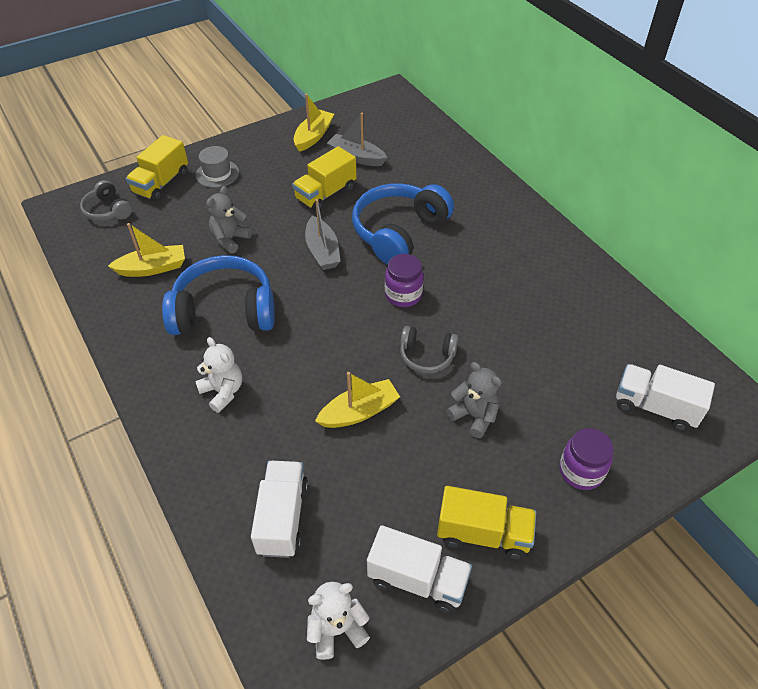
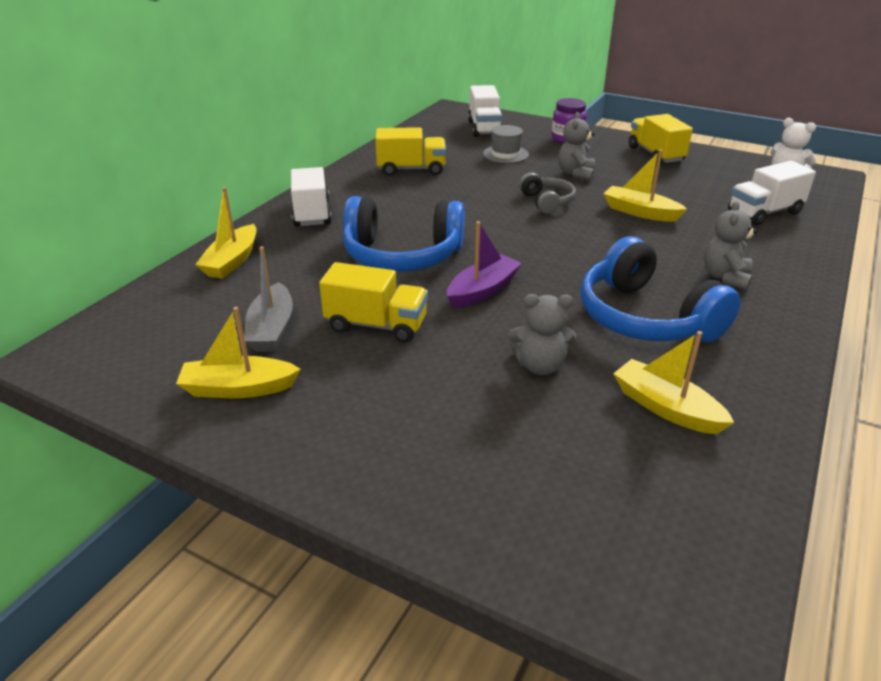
camera: 120 degrees left, 15 degrees down
grey headphones [80,180,132,221] -> none
yellow truck [126,135,188,201] -> yellow truck moved to [375,127,446,176]
white teddy bear [195,337,242,413] -> grey teddy bear [704,201,757,290]
grey hat [196,146,239,188] -> grey hat moved to [483,125,529,163]
grey boat [305,199,341,270] -> purple boat [447,221,522,308]
white truck [367,525,472,613] -> white truck moved to [291,167,332,227]
purple jar [385,254,423,307] -> none
none -> yellow boat [195,187,256,279]

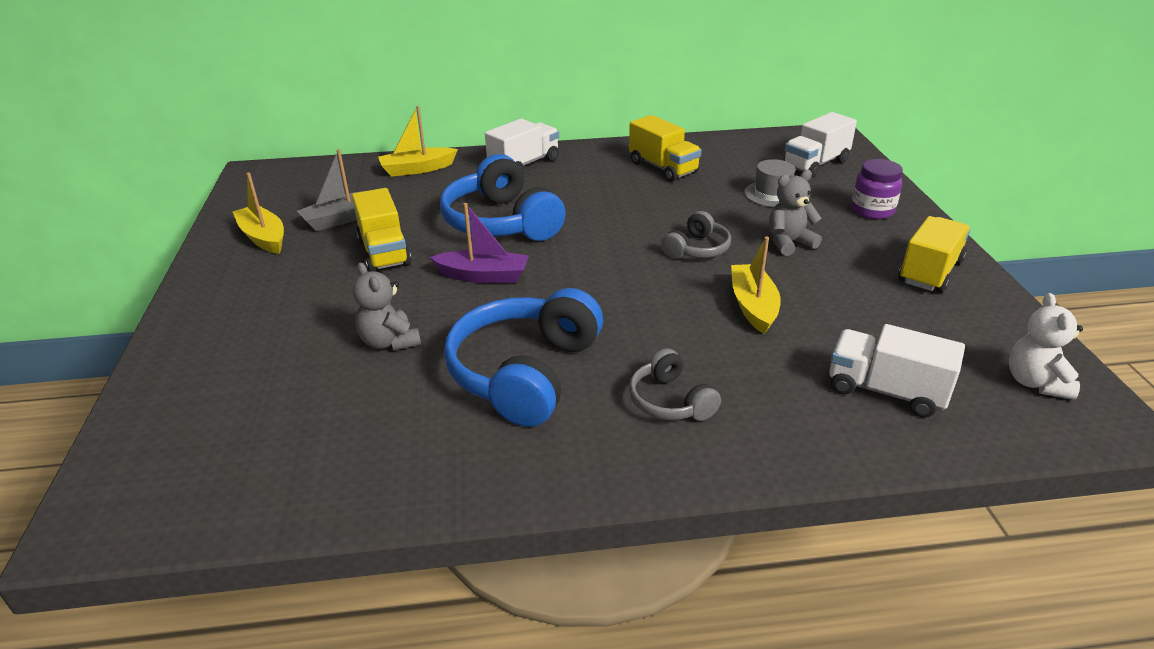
camera: 55 degrees right, 0 degrees up
yellow boat [613,331,735,434] -> none
grey teddy bear [704,201,757,290] -> grey headphones [629,348,721,421]

